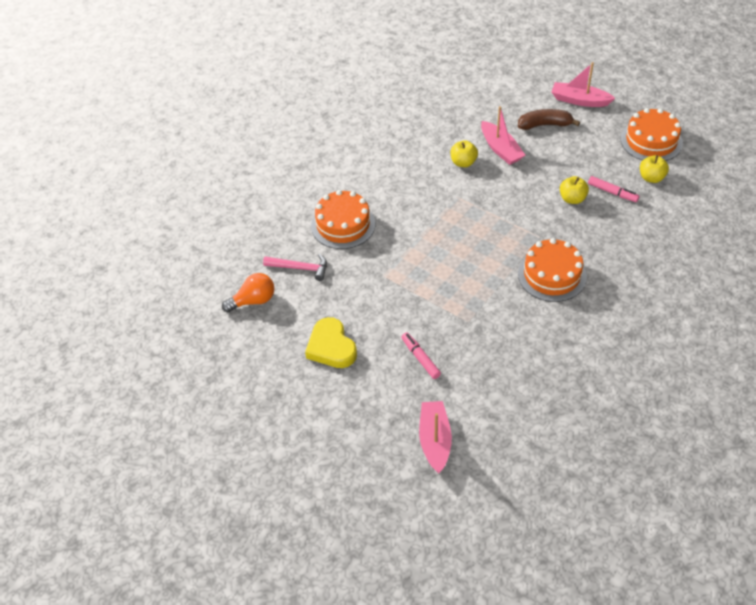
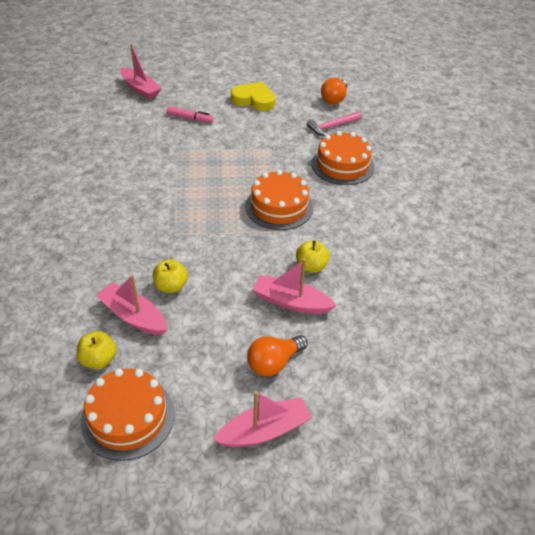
camera: 135 degrees right, 5 degrees down
brown banana [518,109,580,130] -> orange light bulb [247,335,308,376]
orange cake [518,238,587,302] -> orange cake moved to [245,170,313,230]
pink marker [588,176,639,202] -> pink boat [96,274,167,335]

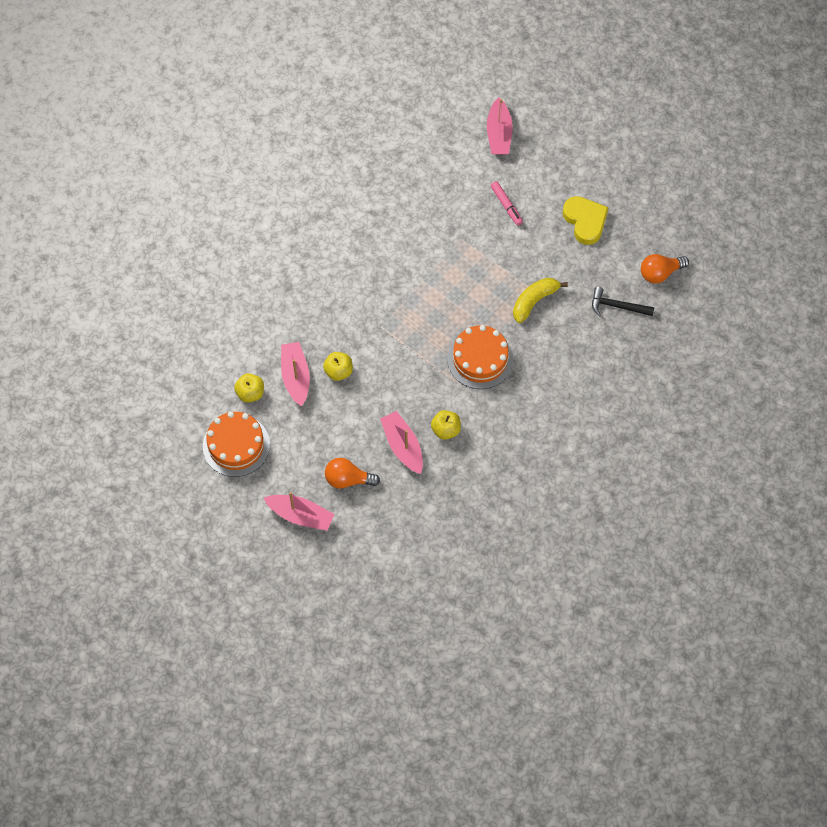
camera: 45 degrees right, 20 degrees up
pink hammer [307,111,361,136] -> black hammer [592,287,655,316]
orange cake [312,131,374,185] -> none
none -> yellow banana [513,278,568,323]

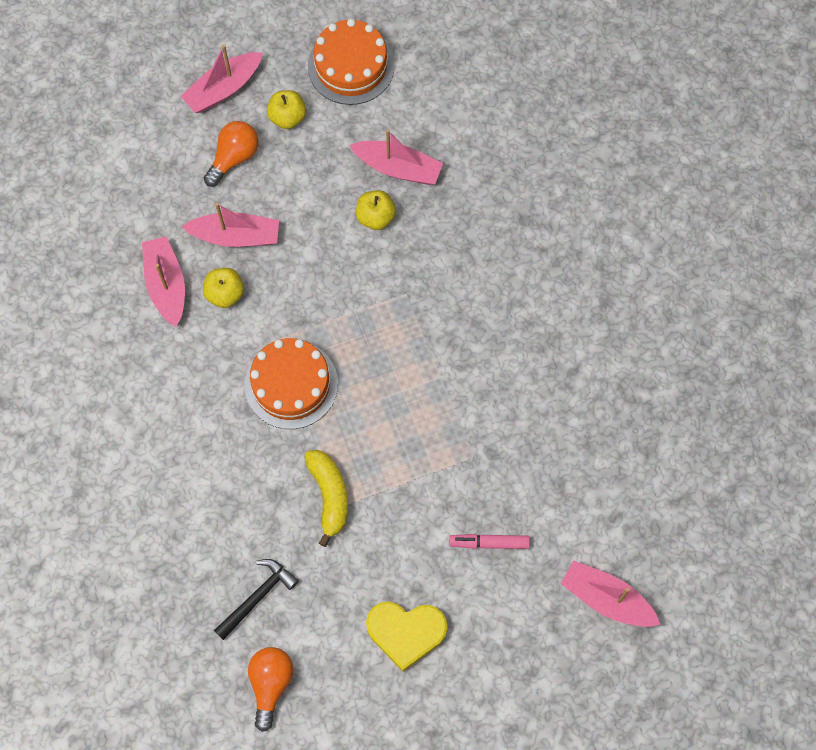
camera: 120 degrees right, 5 degrees up
yellow apple [234,373,264,403] -> yellow apple moved to [267,90,306,129]
none -> pink boat [142,236,185,327]

